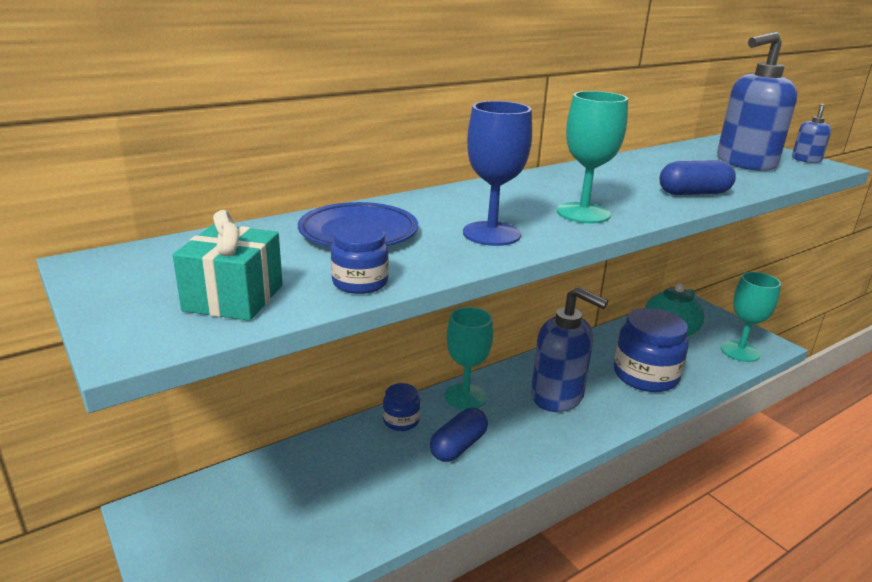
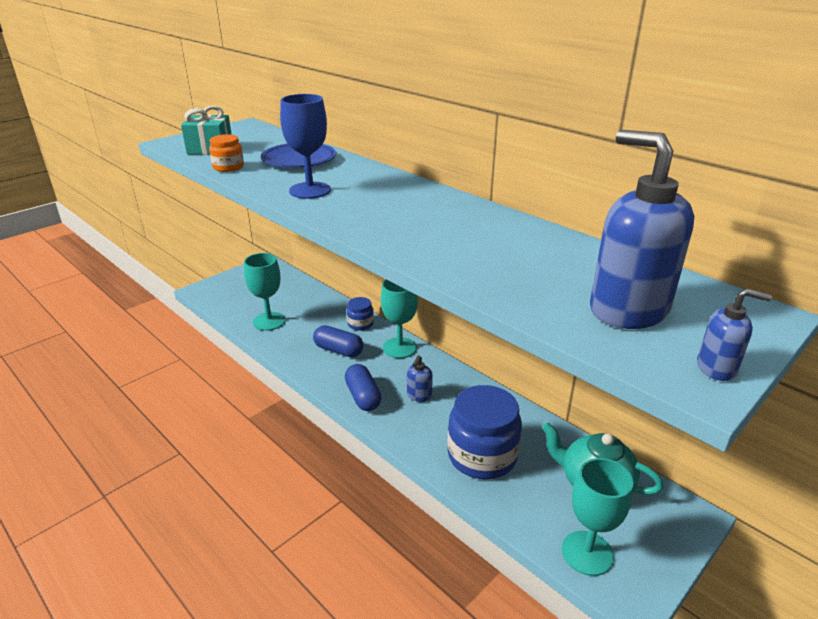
camera: 80 degrees right, 5 degrees up
blue jar [331,224,389,294] -> orange jar [209,134,244,172]
blue soap dispenser [531,287,608,412] -> blue soap dispenser [407,355,433,402], size x0.46
turquoise goblet [557,91,628,223] -> turquoise goblet moved to [244,253,285,331]
blue capsule [660,160,736,195] -> blue capsule moved to [345,364,382,411]

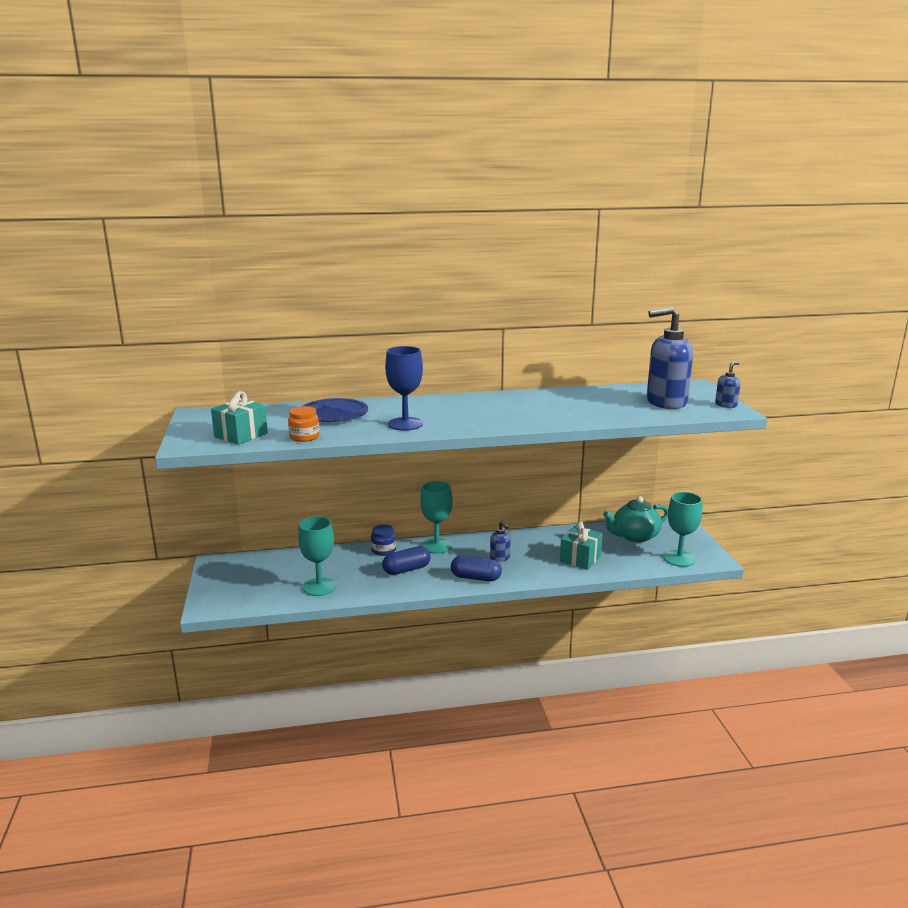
camera: 55 degrees left, 10 degrees down
blue jar [447,385,522,479] -> turquoise gift [560,521,603,570]

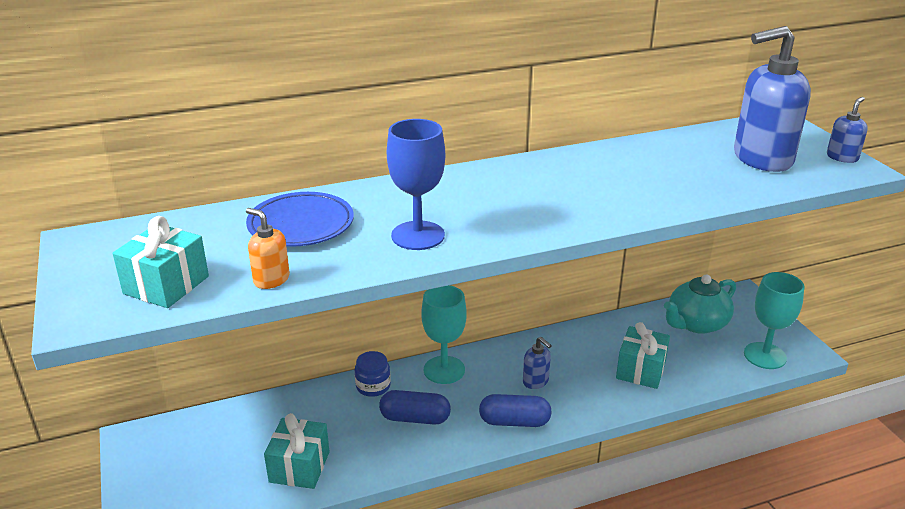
camera: 10 degrees left, 10 degrees up
orange jar [288,406,319,442] -> orange soap dispenser [246,208,290,289]
turquoise goblet [298,516,336,596] -> turquoise gift [264,413,330,489]
blue capsule [382,546,430,575] -> blue capsule turned 45 degrees clockwise [379,390,451,425]

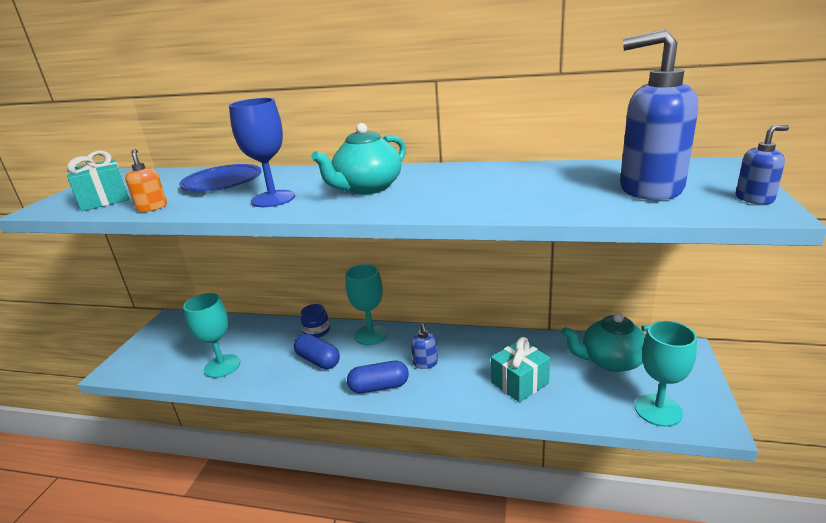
camera: 35 degrees right, 5 degrees down
turquoise gift [264,413,330,489] -> turquoise goblet [183,293,240,378]
blue capsule [479,394,552,427] -> blue capsule turned 45 degrees counterclockwise [347,361,409,393]
none -> turquoise teapot [311,123,406,195]

